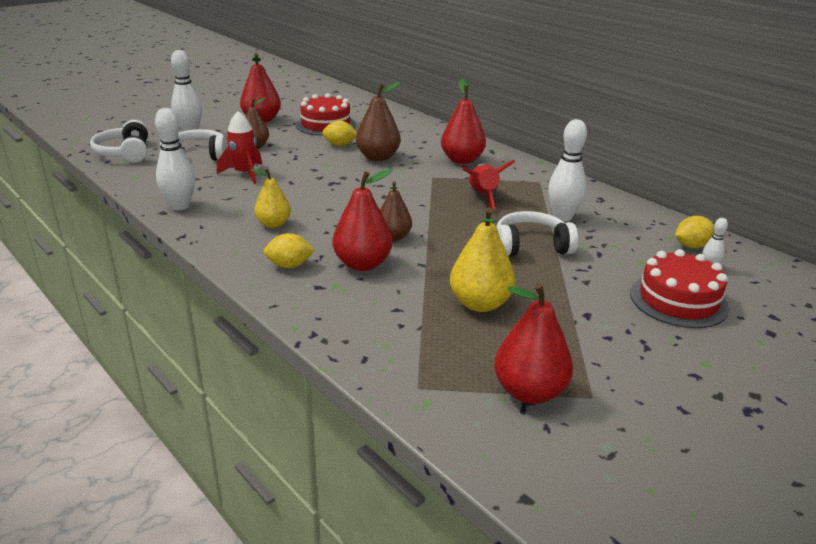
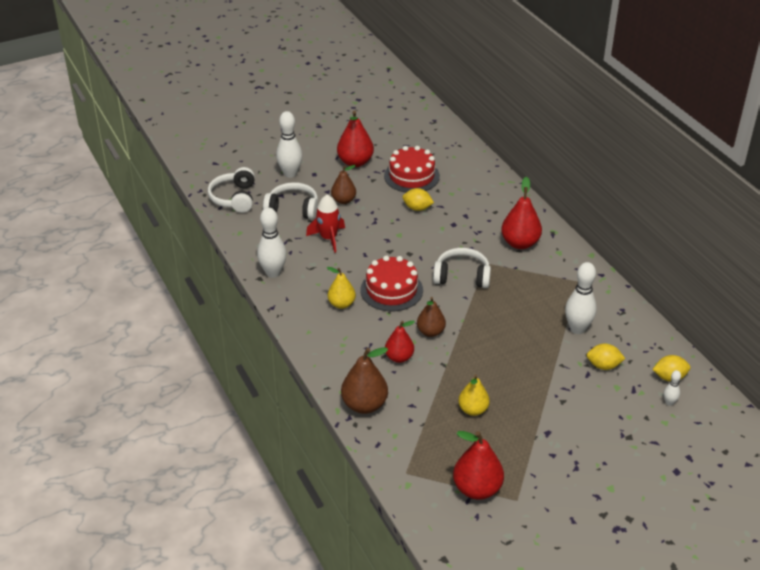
camera: 15 degrees right, 10 degrees up
yellow lemon [264,233,315,268] -> yellow lemon moved to [587,343,625,370]
red pear [333,169,393,271] -> red pear [385,321,415,363], size x0.66
brown pear [356,82,401,161] -> brown pear moved to [341,347,388,414]
yellow pear [450,208,515,312] -> yellow pear [458,374,490,416], size x0.66
red rocket [462,160,516,210] -> none
white headphones [497,211,578,256] -> white headphones moved to [433,248,491,288]
red cake [630,249,729,328] -> red cake moved to [360,255,423,312]

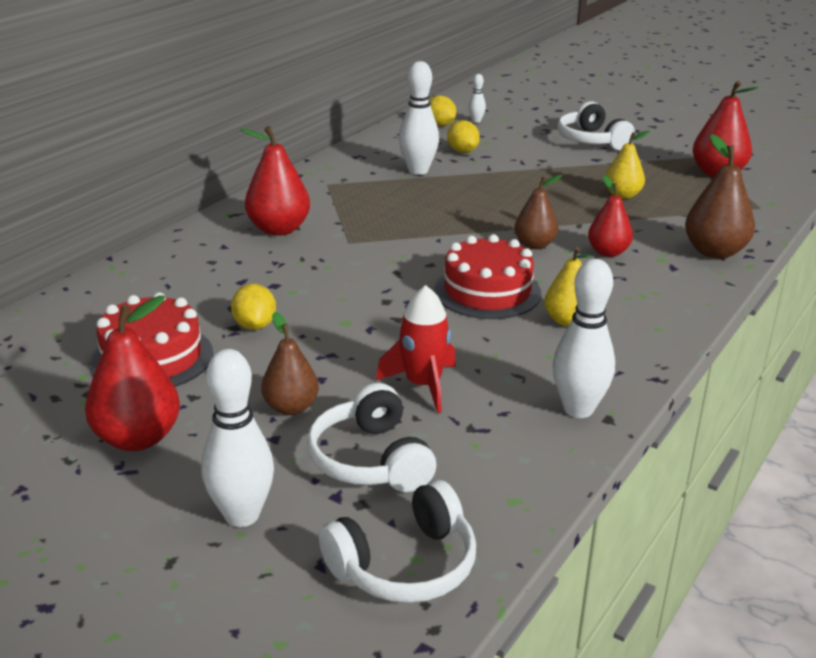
camera: 120 degrees left, 10 degrees down
white headphones [433,248,491,288] -> white headphones moved to [557,101,635,150]

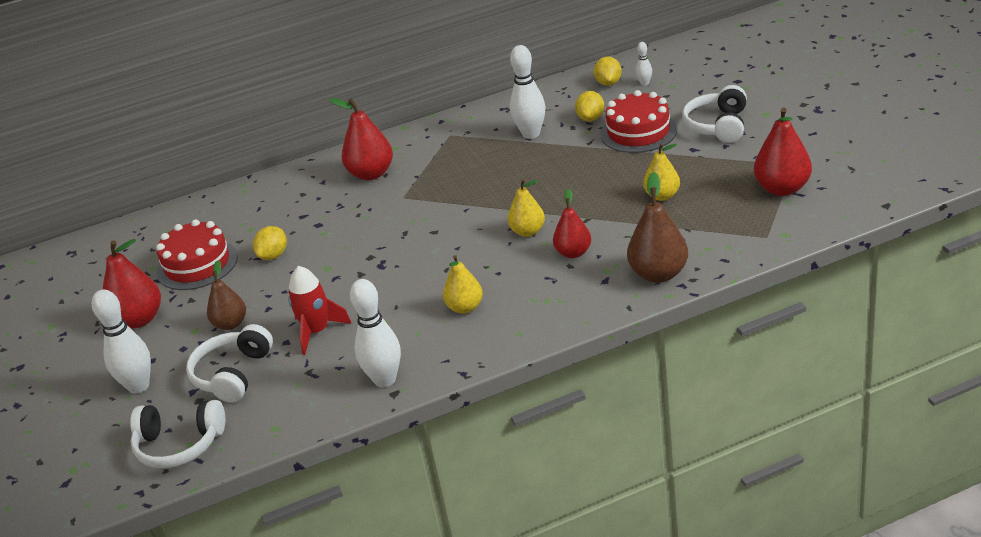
camera: 40 degrees right, 5 degrees up
red cake [434,234,541,319] -> red cake moved to [600,90,677,153]
brown pear [515,175,562,249] -> yellow pear [508,179,545,237]

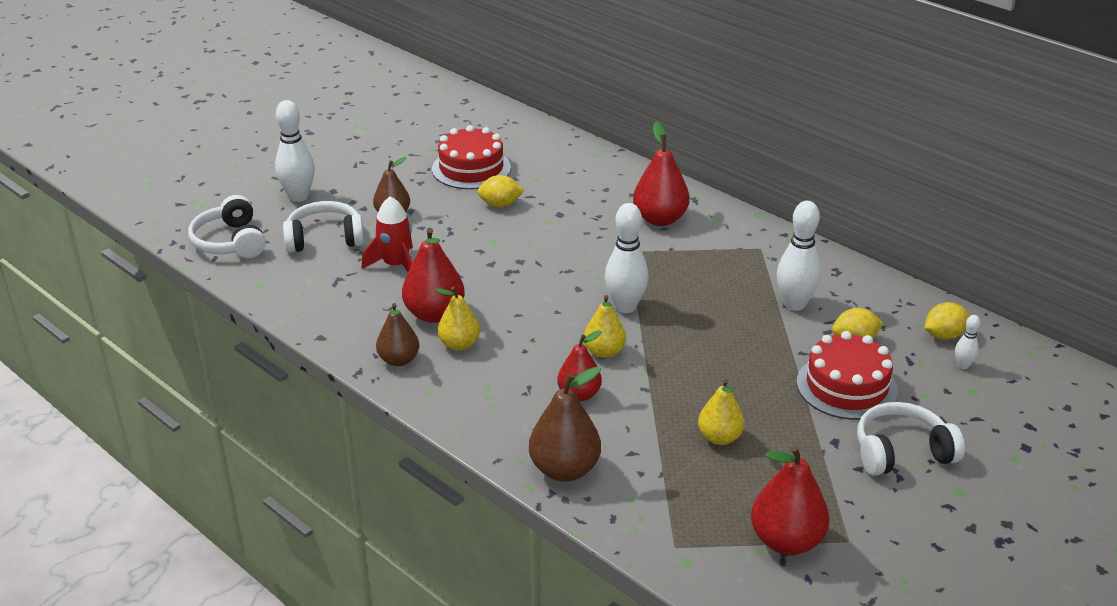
camera: 60 degrees right, 0 degrees up
red pear [103,239,161,329] -> red pear moved to [402,228,465,323]
white bowling pin [350,279,401,387] -> white bowling pin moved to [605,203,648,313]
none -> brown pear [376,303,419,366]

